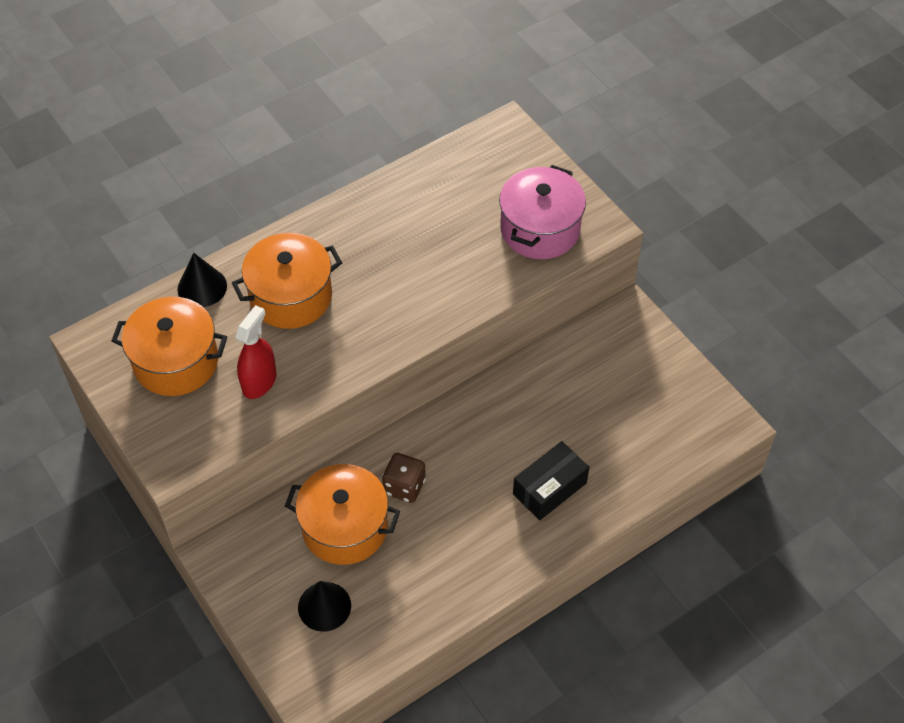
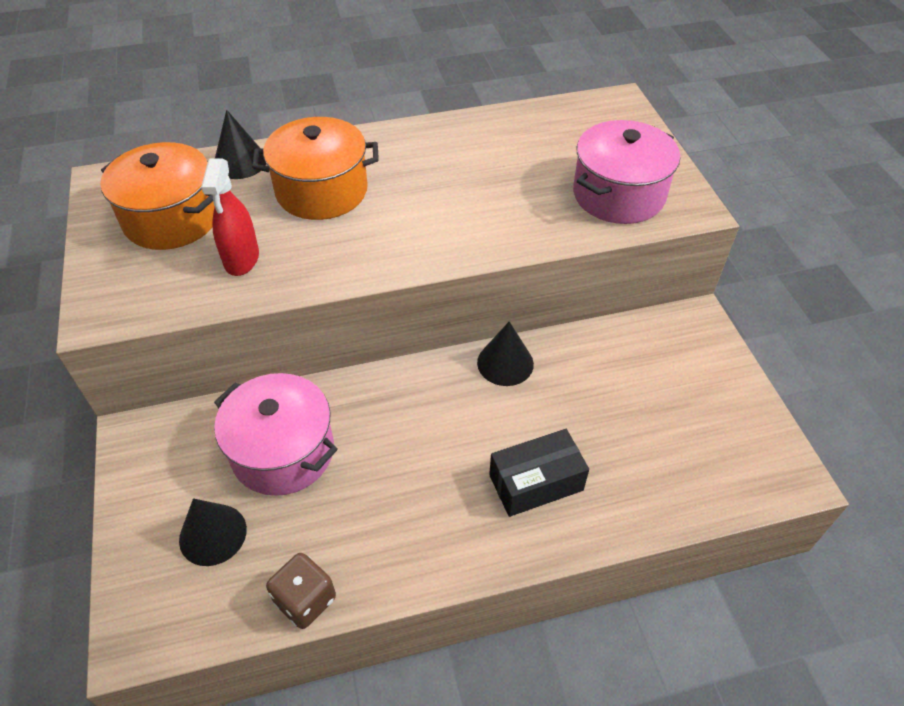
camera: 20 degrees right, 5 degrees down
red spray bottle [235,305,276,399] -> red spray bottle turned 135 degrees clockwise [201,158,259,276]
orange pot [285,464,400,565] -> pink pot [214,373,338,496]
brown dice [382,453,426,503] -> brown dice moved to [266,553,336,629]
none -> black cone [477,321,534,386]

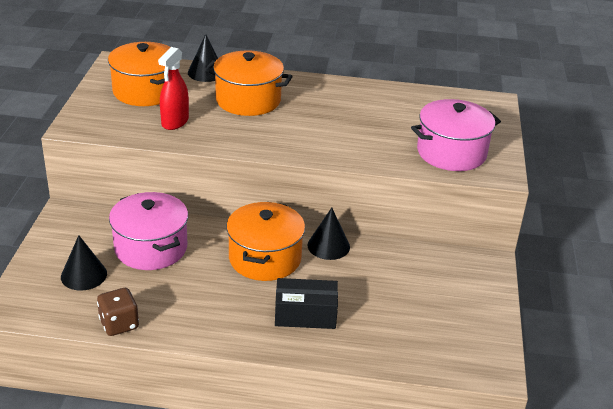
camera: 20 degrees right, 15 degrees down
none -> orange pot [226,202,305,281]

